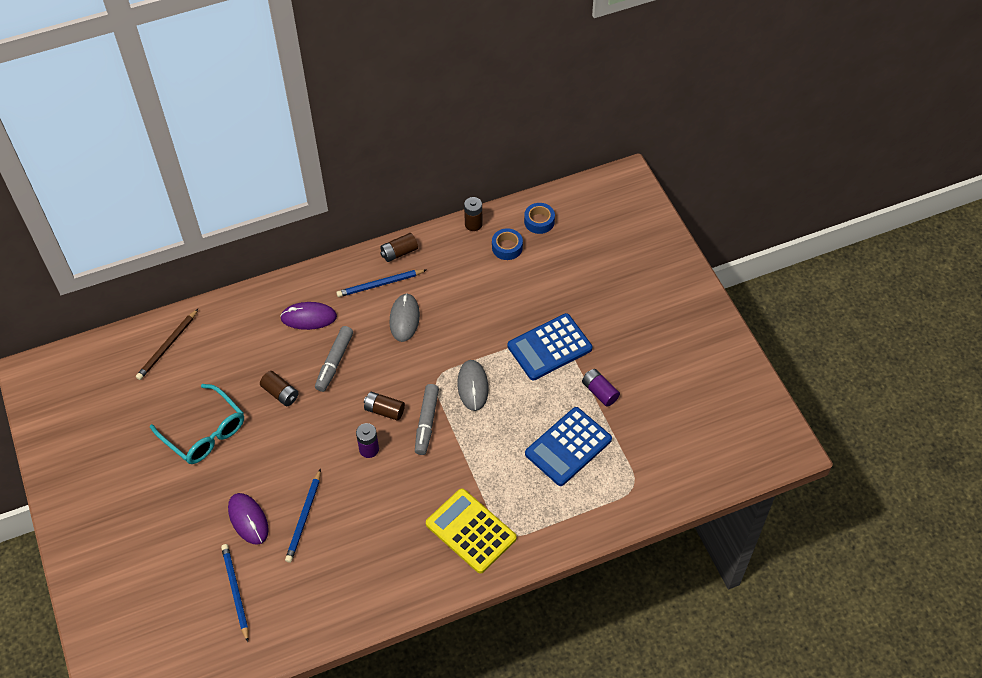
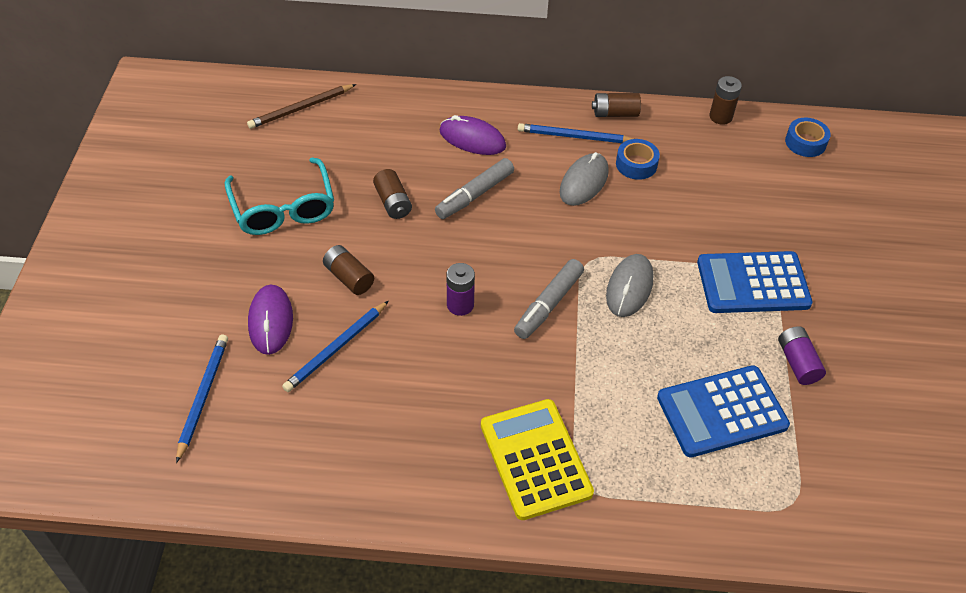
camera: 25 degrees right, 5 degrees down
brown battery [364,392,405,421] -> brown battery moved to [323,245,374,295]
blue tape [492,228,523,260] -> blue tape moved to [616,139,660,180]

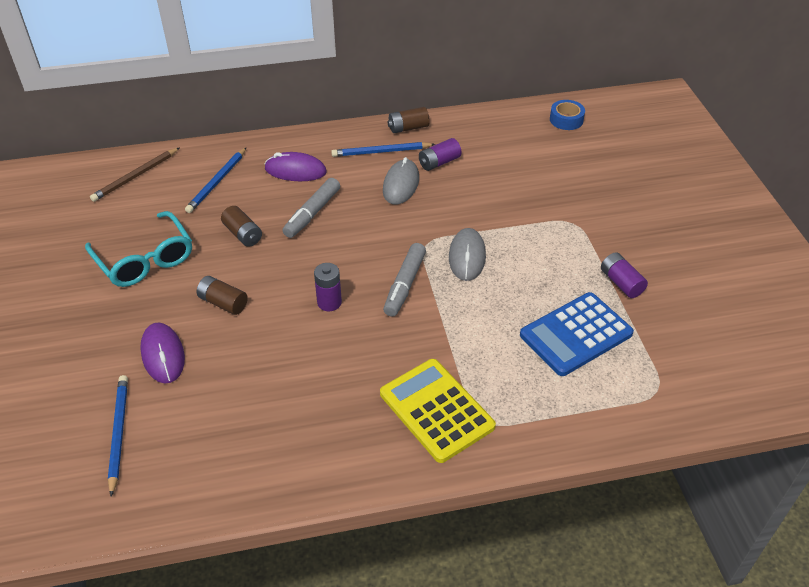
camera: 15 degrees left, 5 degrees down
blue pencil [282,301,388,392] -> blue pencil moved to [185,147,247,213]
blue tape [616,139,660,180] -> purple battery [419,138,462,171]
blue calculator [697,251,813,313] -> none
brown battery [709,76,742,125] -> none

